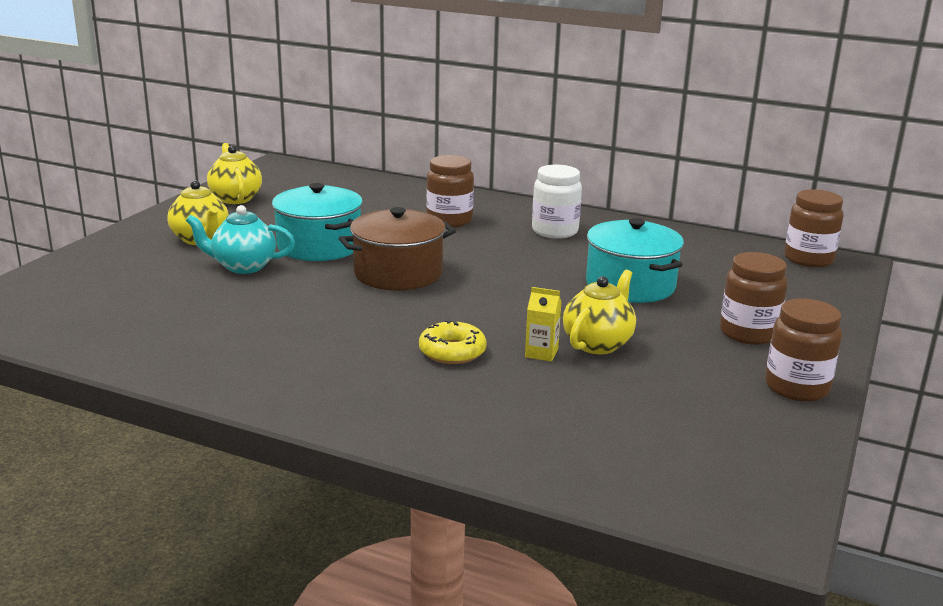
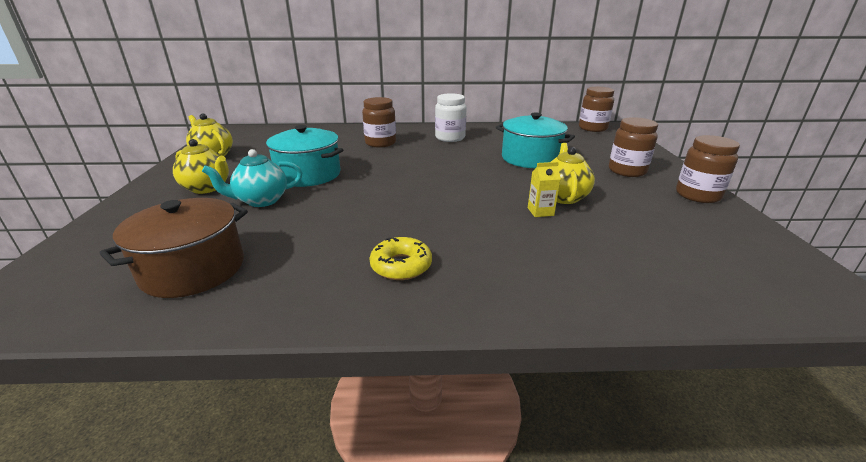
camera: 25 degrees left, 5 degrees up
brown pot [339,207,456,290] -> brown pot moved to [99,198,248,298]
yellow donut [419,320,486,364] -> yellow donut moved to [369,237,432,280]

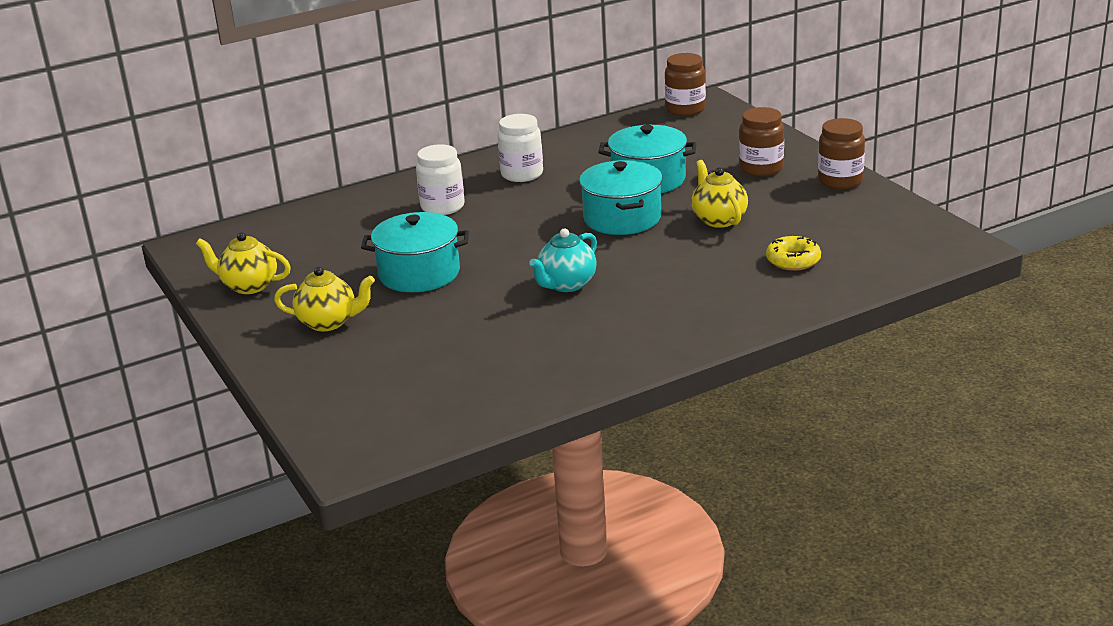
camera: 25 degrees left, 0 degrees up
brown pot [99,198,248,298] -> none
turquoise teapot [202,149,302,207] -> turquoise teapot moved to [529,228,597,292]
brown jar [362,97,396,148] -> white jar [416,144,464,215]
yellow donut [369,237,432,280] -> yellow donut moved to [766,236,821,271]
yellow carton [528,162,561,217] -> none
none -> turquoise pot [579,160,663,235]

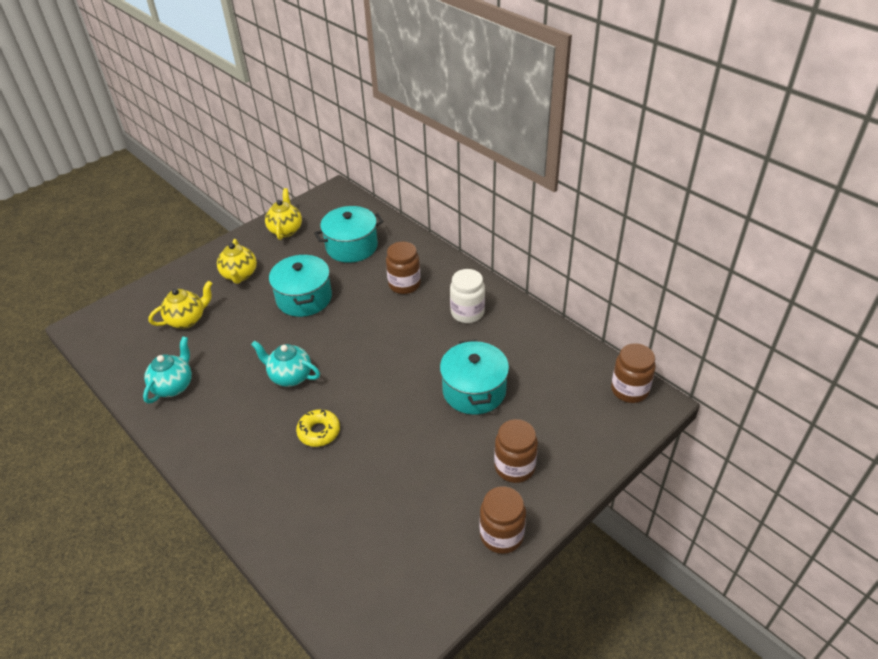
camera: 75 degrees right, 15 degrees up
white jar [416,144,464,215] -> brown jar [386,242,421,294]
turquoise pot [579,160,663,235] -> turquoise pot moved to [314,206,384,263]
yellow teapot [691,160,748,228] -> yellow teapot moved to [148,281,213,329]
yellow donut [766,236,821,271] -> yellow donut moved to [296,409,340,447]
none -> turquoise teapot [143,336,192,404]

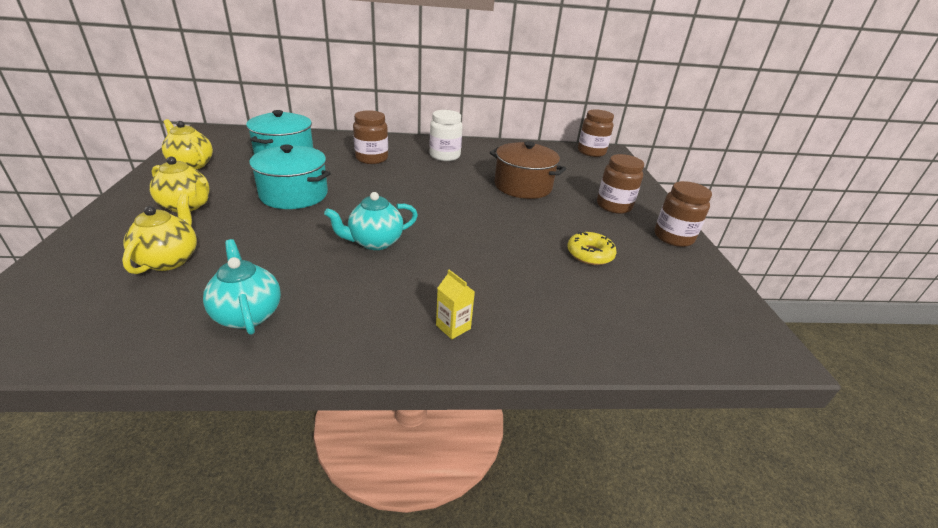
camera: 55 degrees left, 10 degrees down
yellow donut [296,409,340,447] -> yellow donut moved to [567,232,617,265]
turquoise pot [440,340,509,415] -> brown pot [490,141,566,199]
none -> yellow carton [436,270,475,339]

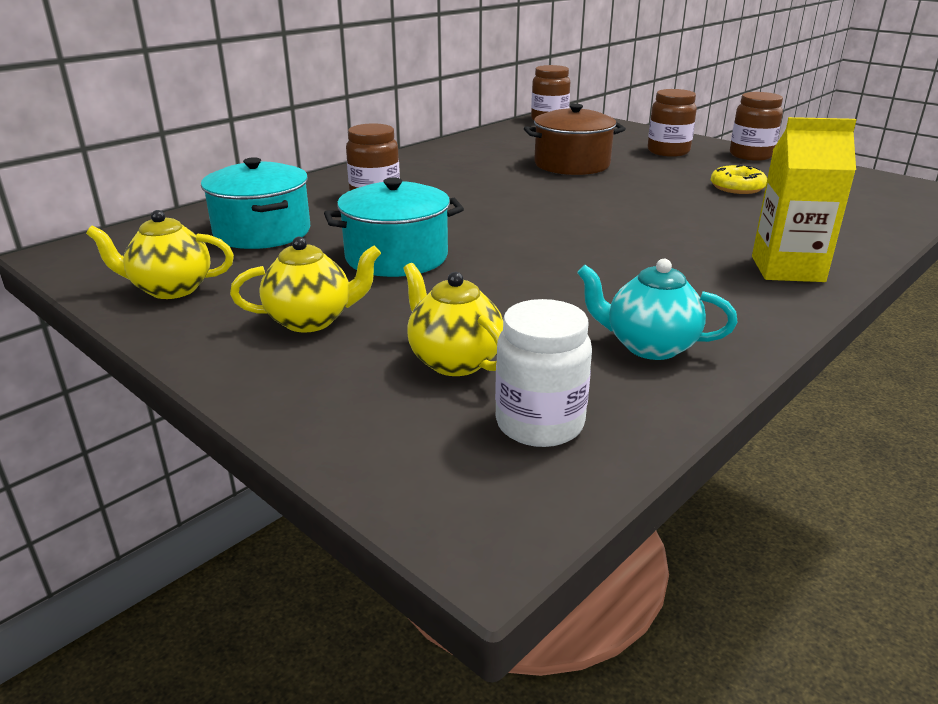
camera: 40 degrees left, 5 degrees down
turquoise teapot [324,192,418,250] -> none
white jar [430,110,463,161] -> white jar moved to [495,299,592,447]
yellow carton [436,270,475,339] -> yellow carton [752,117,856,282], size x2.04

